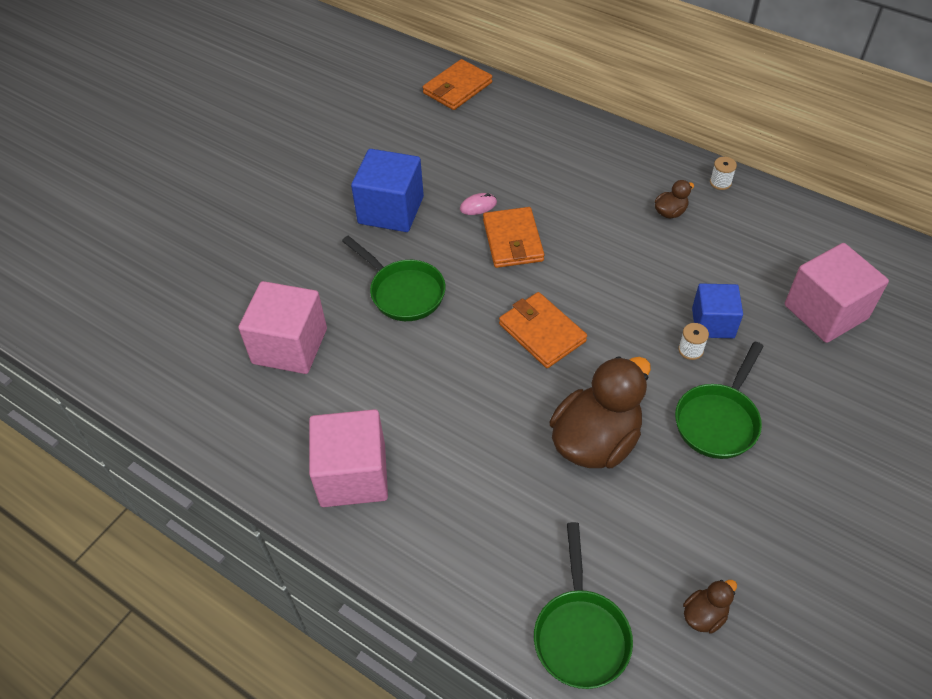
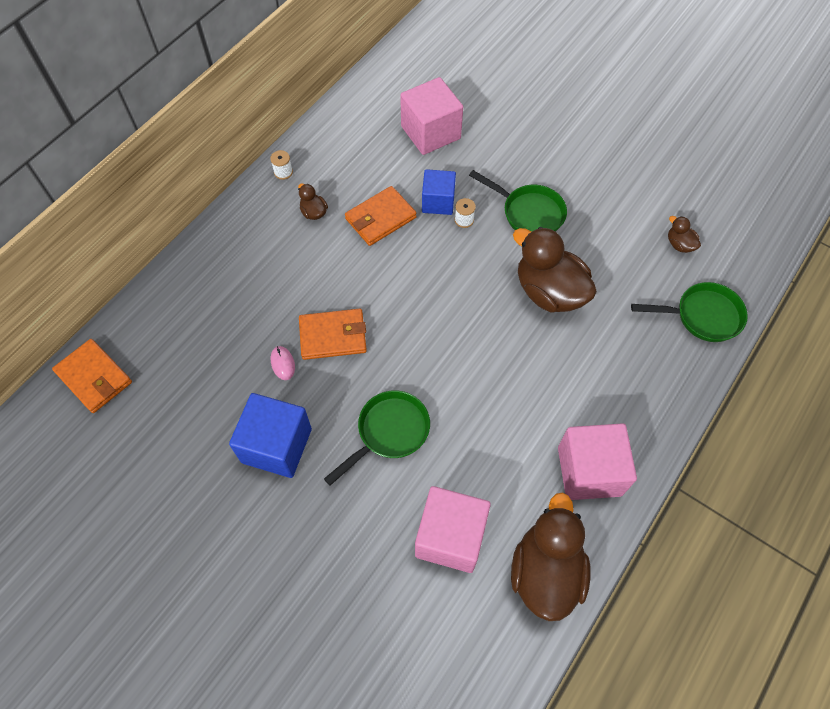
camera: 90 degrees left, 10 degrees up
orange wallet [499,292,587,368] -> orange wallet moved to [345,186,417,246]
none -> brown duck [511,493,591,621]

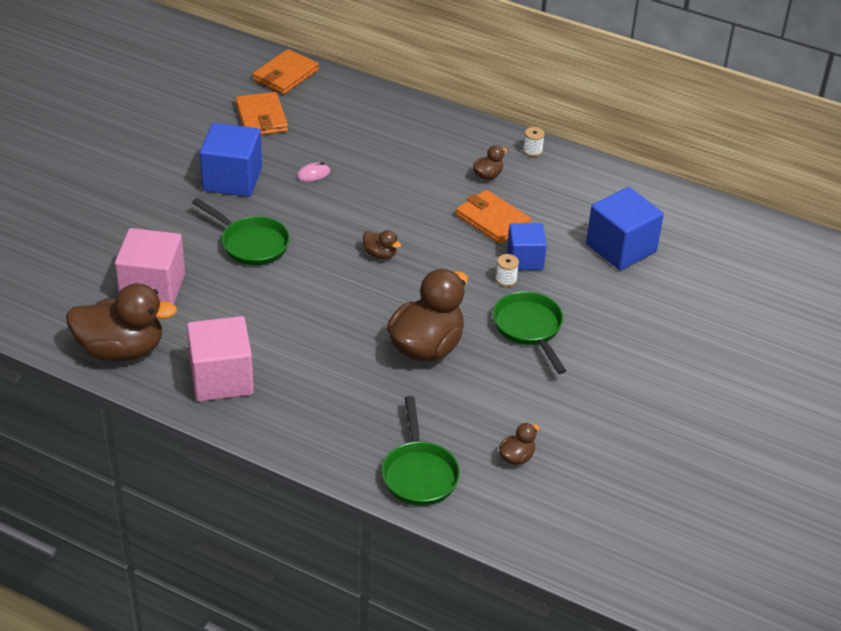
camera: 80 degrees right, 20 degrees down
orange wallet [299,309,367,360] -> orange wallet moved to [236,92,288,135]
pink cube [400,77,463,155] -> blue cube [586,187,664,270]
green pan [469,170,567,232] -> green pan turned 135 degrees clockwise [493,291,566,374]
none -> brown duck [363,230,401,259]

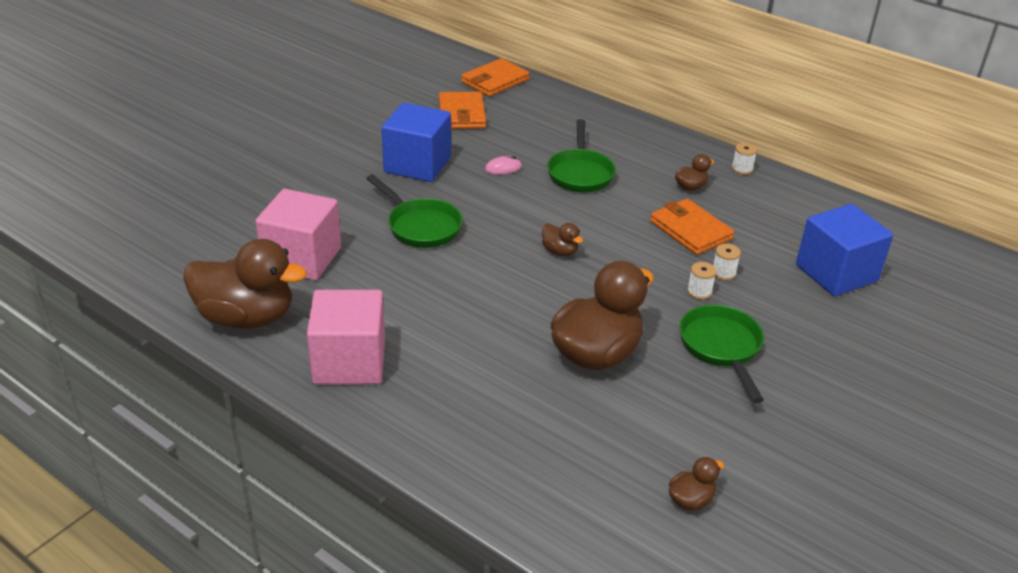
camera: 10 degrees right, 5 degrees down
green pan [382,396,460,506] -> green pan moved to [547,119,616,192]
blue cube [507,223,547,270] -> white spool [713,244,741,281]

